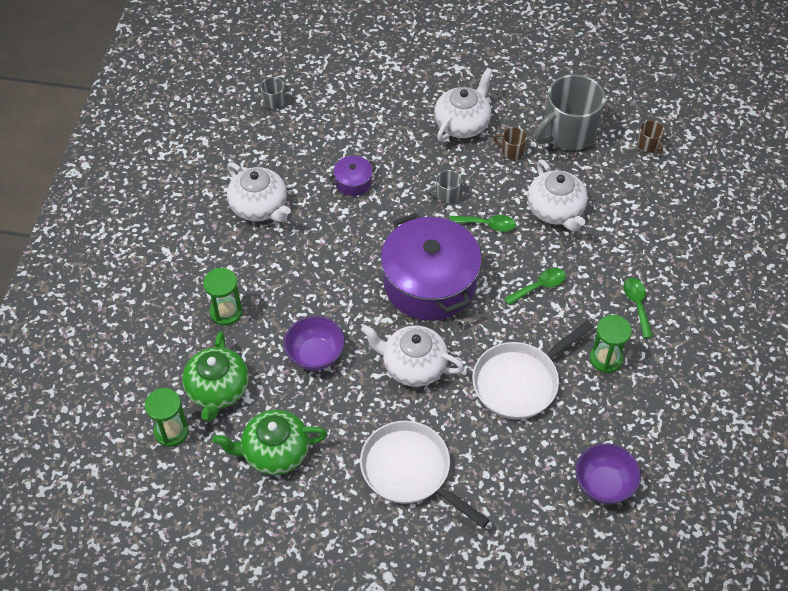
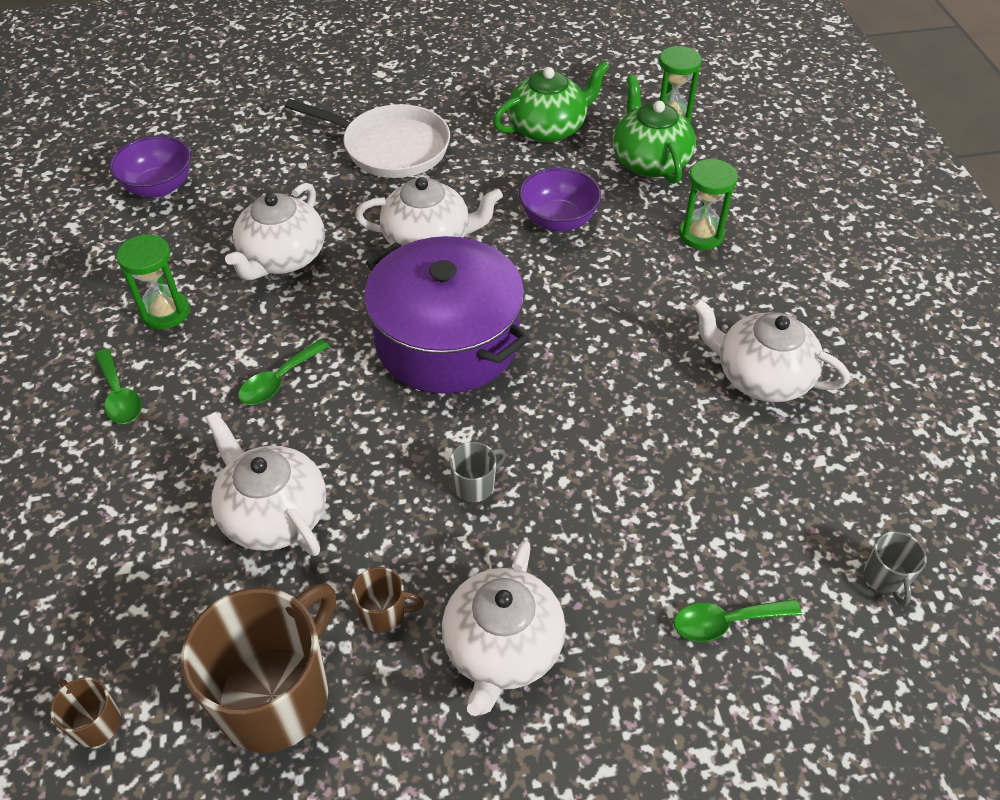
camera: 160 degrees right, 5 degrees down
purple pot [329,156,376,196] -> none
green spoon [449,215,516,232] -> green spoon moved to [674,599,802,642]
white pan [472,320,594,419] -> white teapot [225,183,325,280]
grey mug [535,74,606,151] -> brown mug [181,583,336,753]

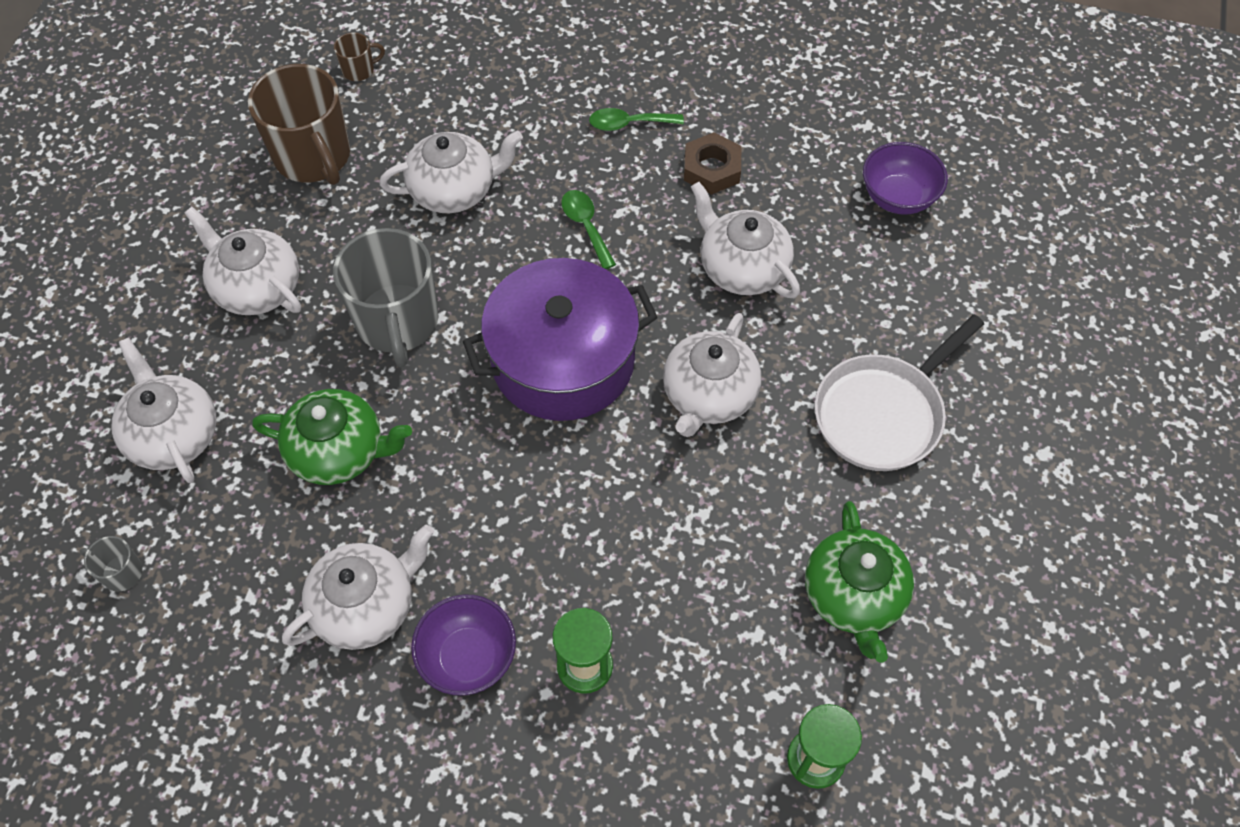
camera: 115 degrees right, 10 degrees up
green hourglass [116,234,190,329] -> brown nut [684,132,741,195]
brown mug [352,567,424,633] -> none
grey mug [449,442,506,502] -> grey mug [333,228,438,368], size x2.32
purple bowl [519,167,601,232] -> purple bowl moved to [411,594,516,696]
green teapot [613,75,696,184] -> green teapot moved to [252,389,412,485]
green spoon [674,599,802,642] -> white teapot [112,338,216,483]

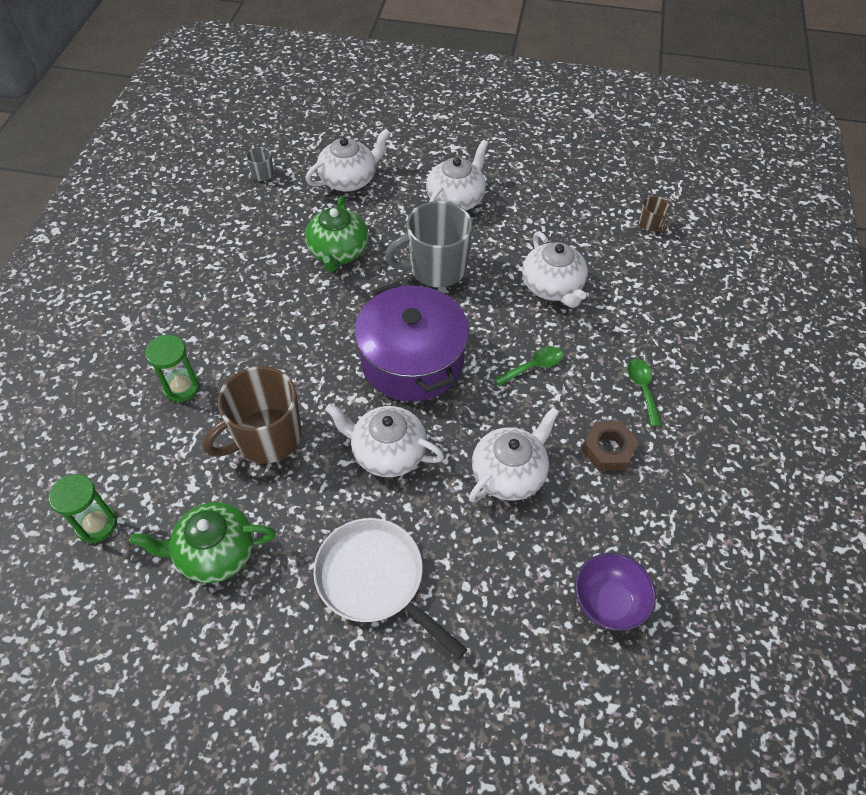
camera: 85 degrees right, 5 degrees down
brown mug [248,64,350,185] -> brown mug moved to [203,366,302,463]
white teapot [282,525,434,650] -> none
purple bowl [411,594,516,696] -> none

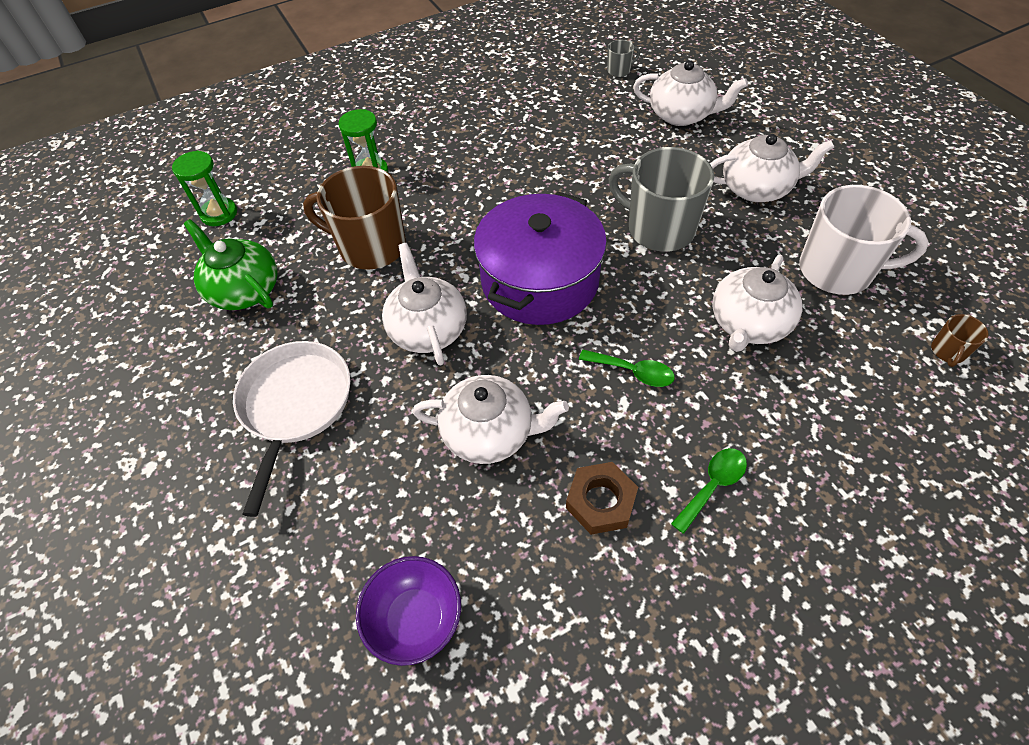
camera: 55 degrees right, 0 degrees up
green teapot [305,196,369,272] -> none
none -> white mug [799,185,929,295]

